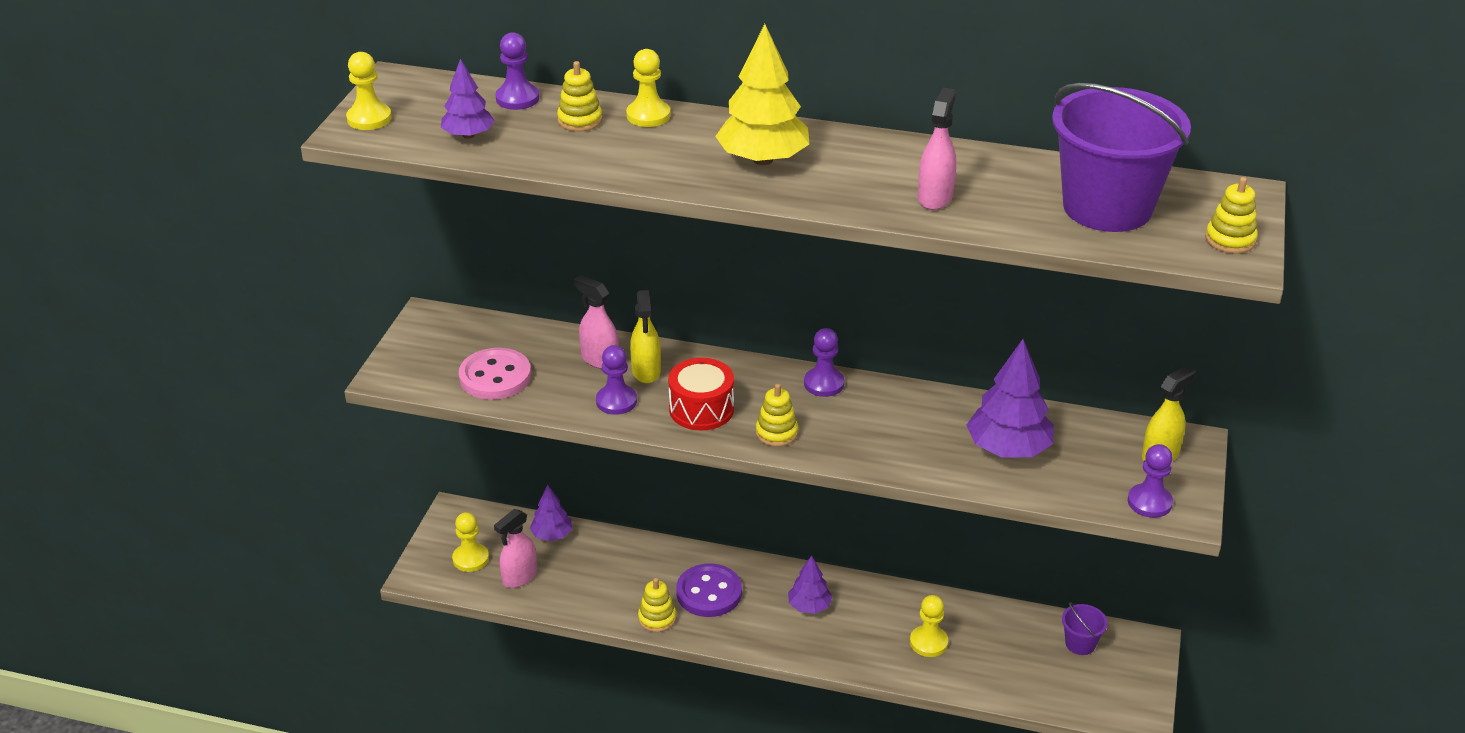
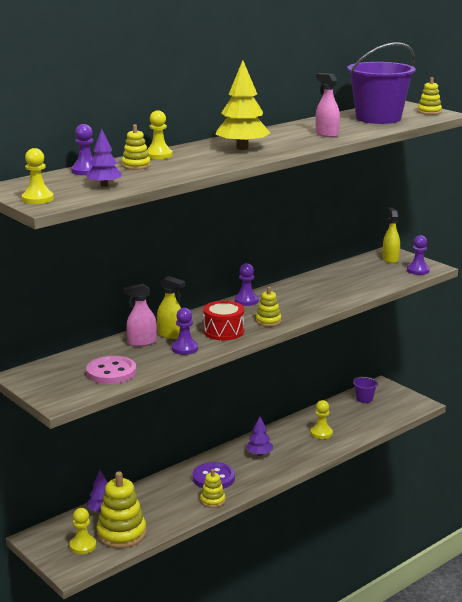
camera: 55 degrees left, 15 degrees down
pink spray bottle [494,509,537,588] -> yellow stacking toy [97,471,146,548]
purple tree [967,339,1054,457] -> none

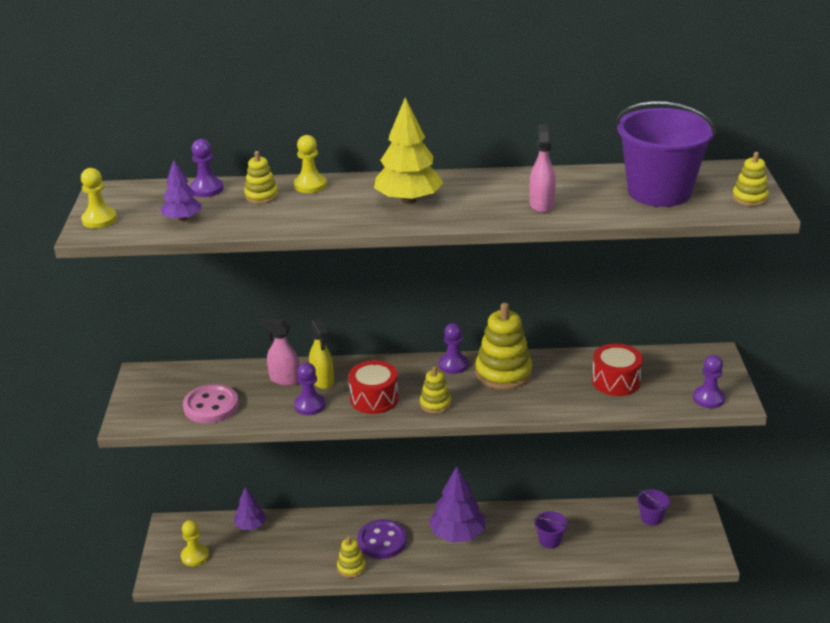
camera: 40 degrees right, 10 degrees up
yellow stacking toy [97,471,146,548] -> yellow stacking toy moved to [475,303,532,390]
purple tree [246,416,273,456] -> purple tree [429,466,485,543], size x1.71
yellow pawn [311,400,333,439] -> purple bucket [534,511,567,548]
yellow spray bottle [382,208,400,263] -> none
none -> red drum [592,343,643,396]

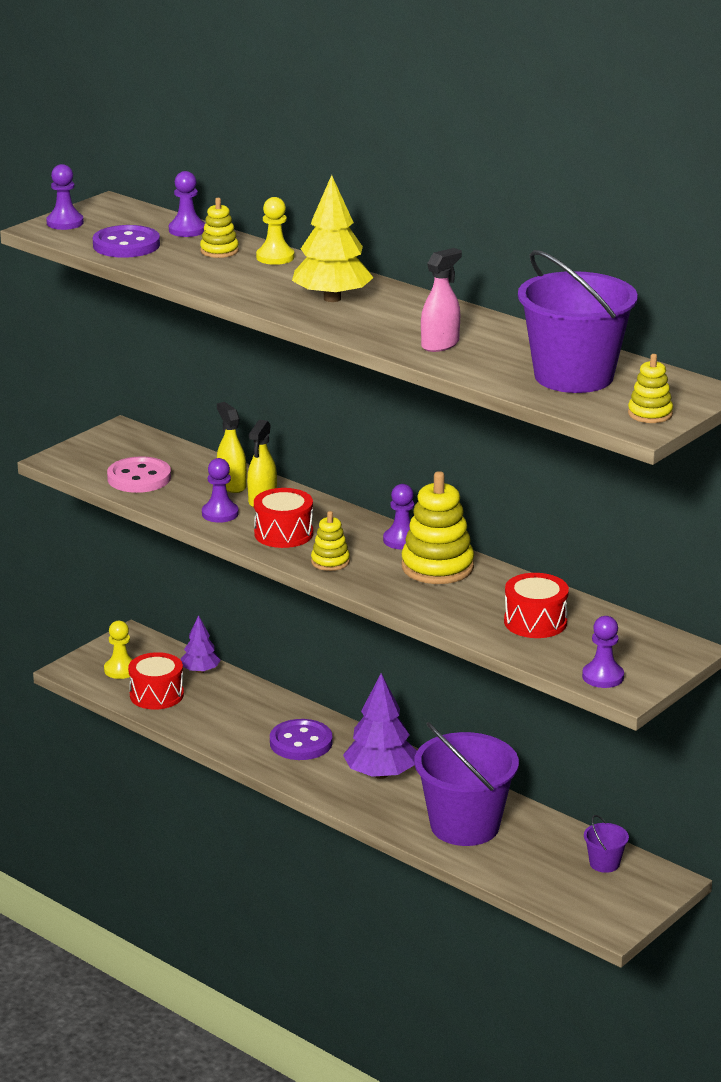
camera: 40 degrees right, 5 degrees down
yellow pawn [81,168,117,228] -> purple pawn [46,164,84,230]
purple tree [160,160,202,221] -> purple button [93,225,160,258]
pink spray bottle [260,318,300,386] -> yellow spray bottle [217,402,247,493]
yellow stacking toy [337,536,366,578] -> none
purple bucket [534,511,567,548] -> purple bucket [415,722,519,846], size x2.36
none -> red drum [128,652,184,710]

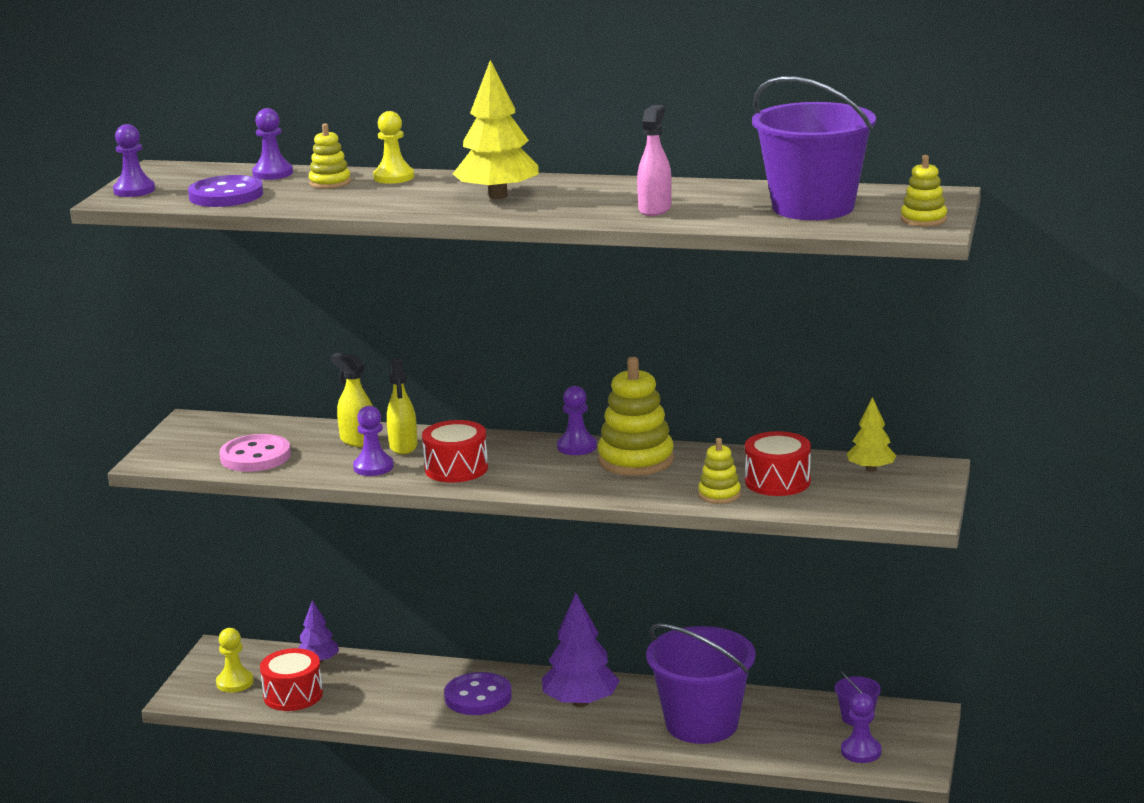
camera: 25 degrees left, 5 degrees down
yellow stacking toy [311,511,350,571] -> yellow stacking toy moved to [698,438,741,504]
purple pawn [582,616,624,688] -> purple pawn moved to [841,693,881,763]
none -> yellow tree [847,397,897,472]

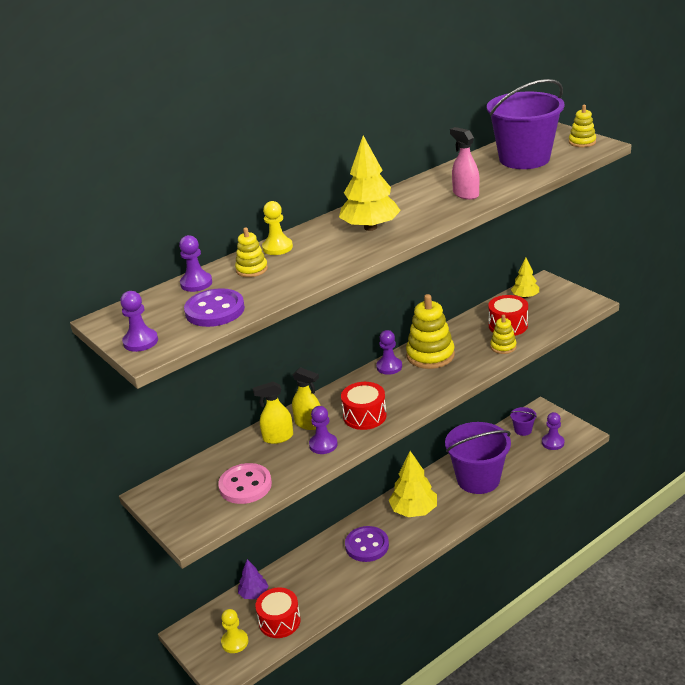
camera: 50 degrees left, 10 degrees up
purple tree [542,593,620,707] -> yellow tree [389,451,437,517]

